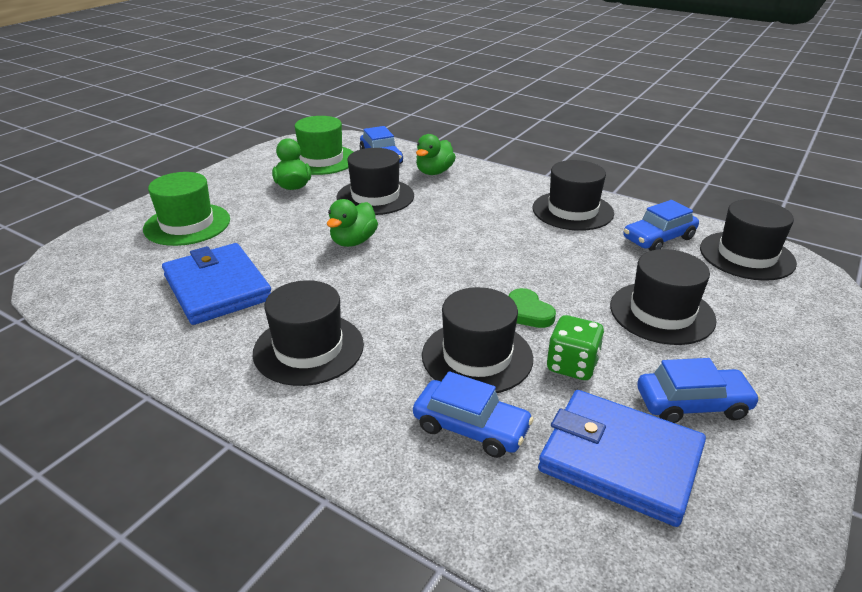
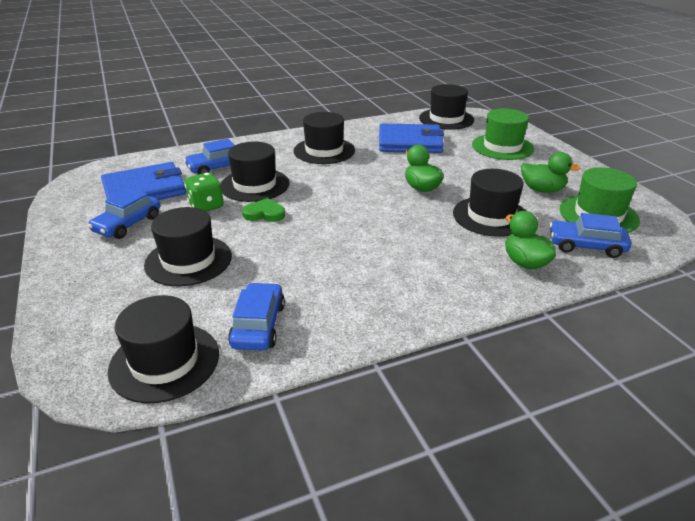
camera: 125 degrees right, 0 degrees up
black hat [532,160,614,231] -> black hat moved to [419,84,474,130]

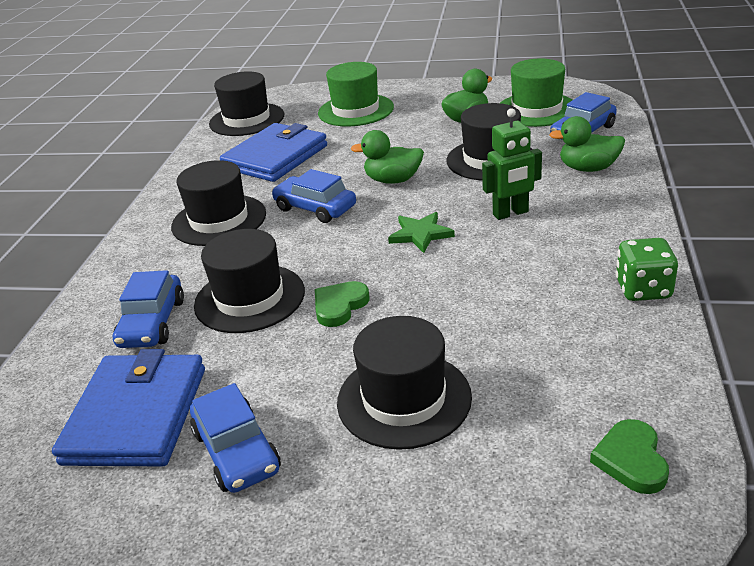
camera: 55 degrees left, 0 degrees up
black hat [108,295,219,403] -> green heart [590,419,669,494]
green dice [184,172,224,212] -> green dice moved to [615,238,678,301]
blue car [228,282,285,350] -> blue car moved to [272,169,356,223]
none -> green star [388,212,455,253]
none -> green robot [482,108,542,220]

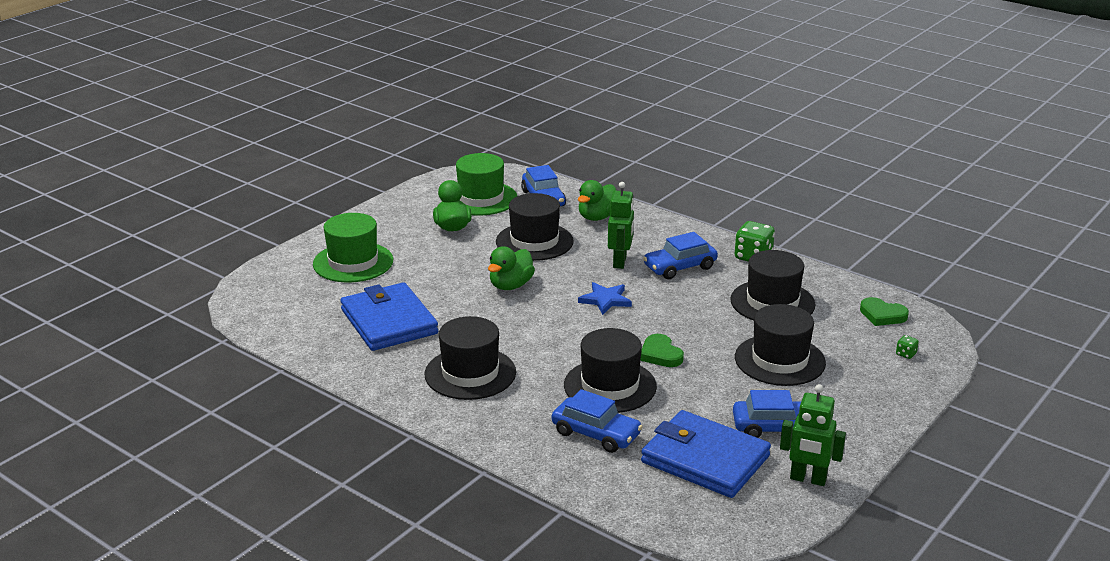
camera: 65 degrees left, 5 degrees down
black hat [209,71,284,136] -> black hat moved to [730,250,816,321]
blue car [272,169,356,223] -> blue car moved to [643,232,718,279]
green star [388,212,455,253] -> blue star [578,282,632,315]
none -> green robot [780,384,846,486]
none -> green dice [896,335,919,359]

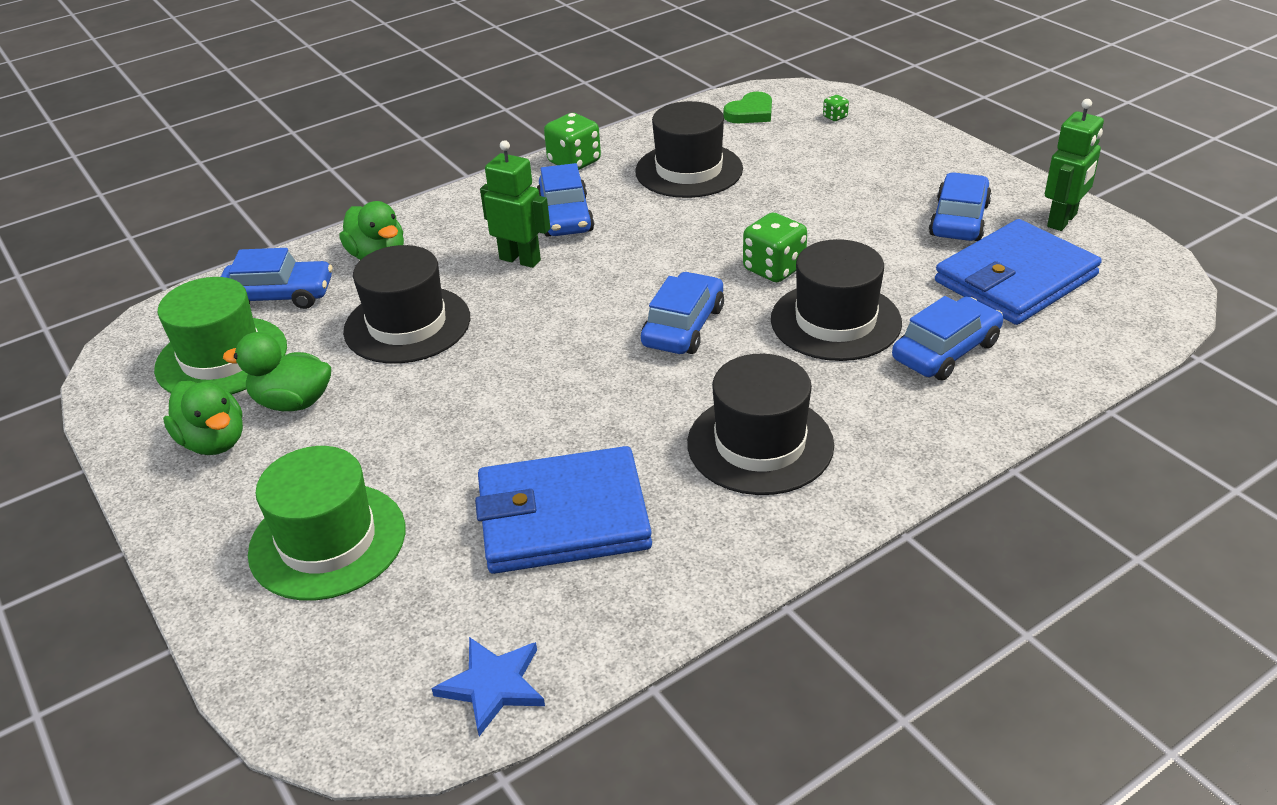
camera: 70 degrees left, 10 degrees up
green duck [488,246,535,290] -> green duck moved to [163,381,243,455]
blue star [578,282,632,315] -> blue star moved to [432,637,545,736]
green heart [640,334,684,367] -> green dice [743,213,807,282]
black hat [735,304,826,386] -> none
none -> blue car [641,272,724,354]

